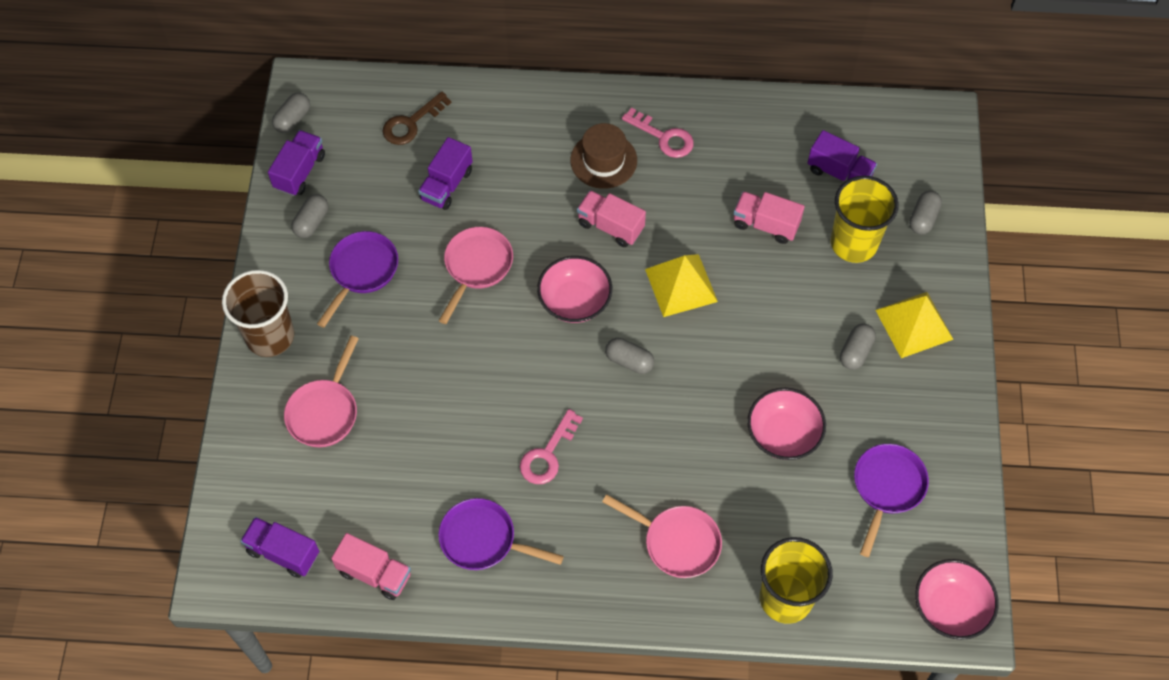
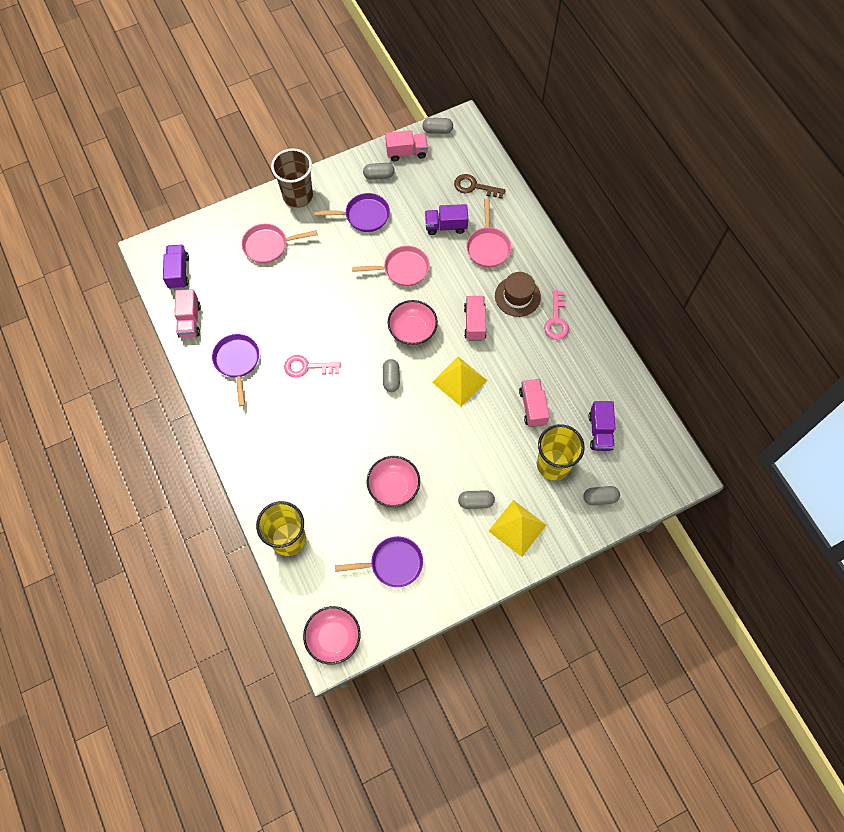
camera: 60 degrees right, 5 degrees up
purple truck [268,130,325,196] -> pink truck [385,130,428,161]
pink pan [602,494,722,578] -> pink pan moved to [466,199,511,267]

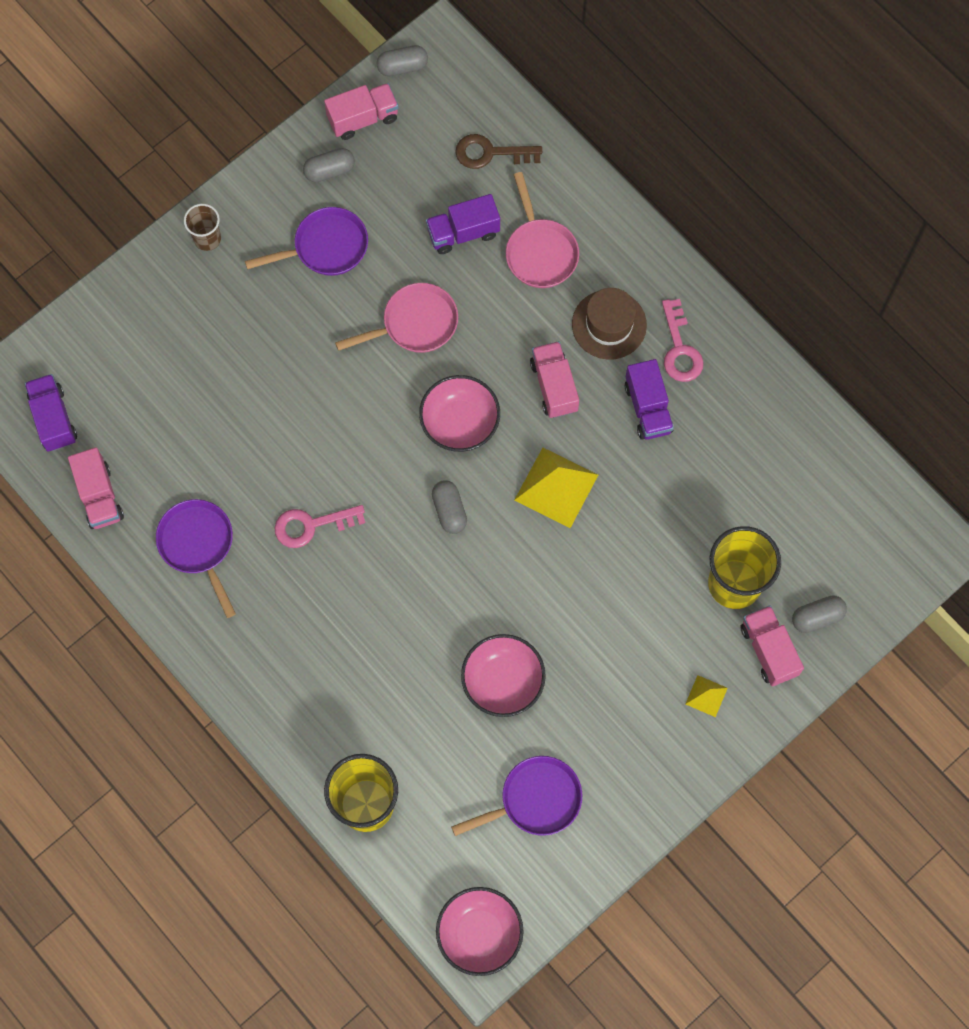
camera: 15 degrees left, 5 degrees up
pink pan [241,224,317,264] -> none
brown cup [271,148,313,208] -> brown cup [184,204,221,251], size x0.54
grey capsule [458,490,495,509] -> none
yellow pyramid [489,500,547,557] -> yellow pyramid [686,675,728,717], size x0.50
pink truck [519,379,550,427] -> pink truck moved to [740,605,804,686]
purple truck [589,401,615,451] -> purple truck moved to [625,359,674,440]

